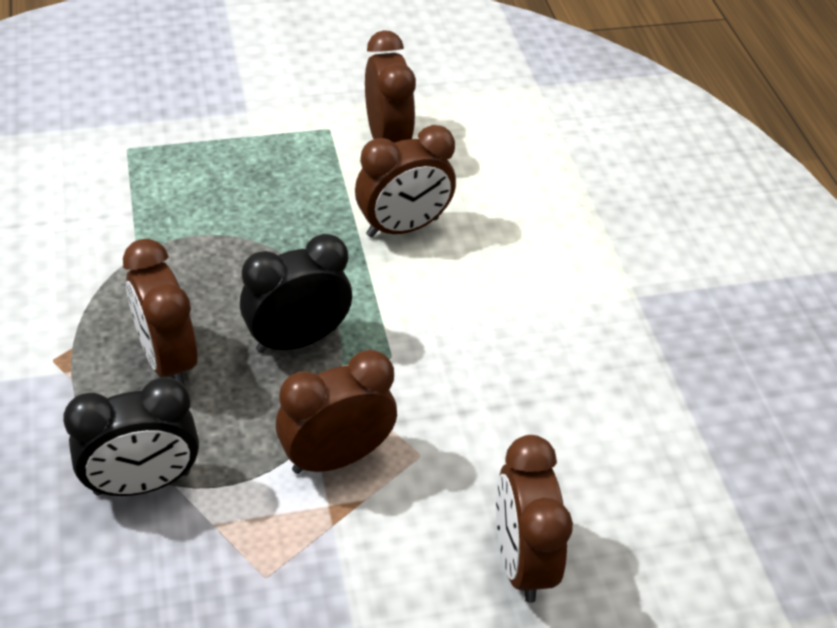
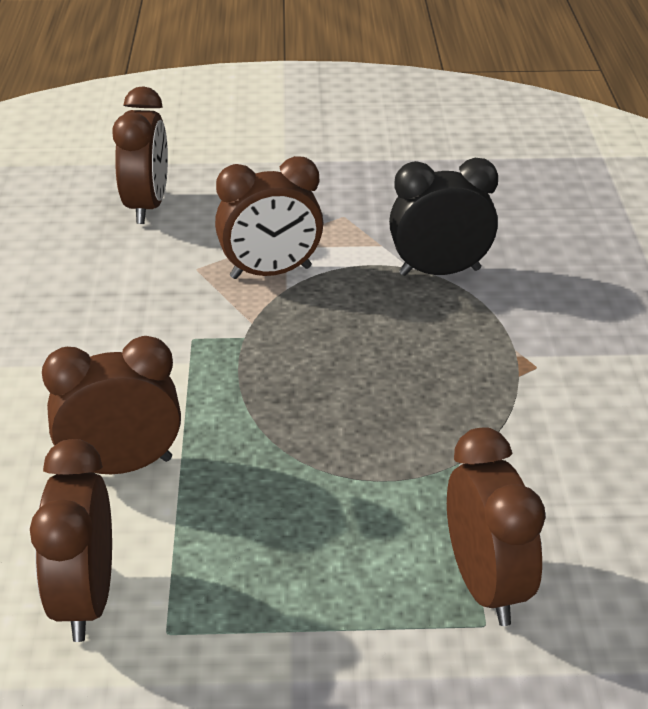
camera: 165 degrees left, 10 degrees down
brown clock [123,239,198,386] -> brown clock moved to [447,427,546,626]
black clock [240,234,352,353] -> none

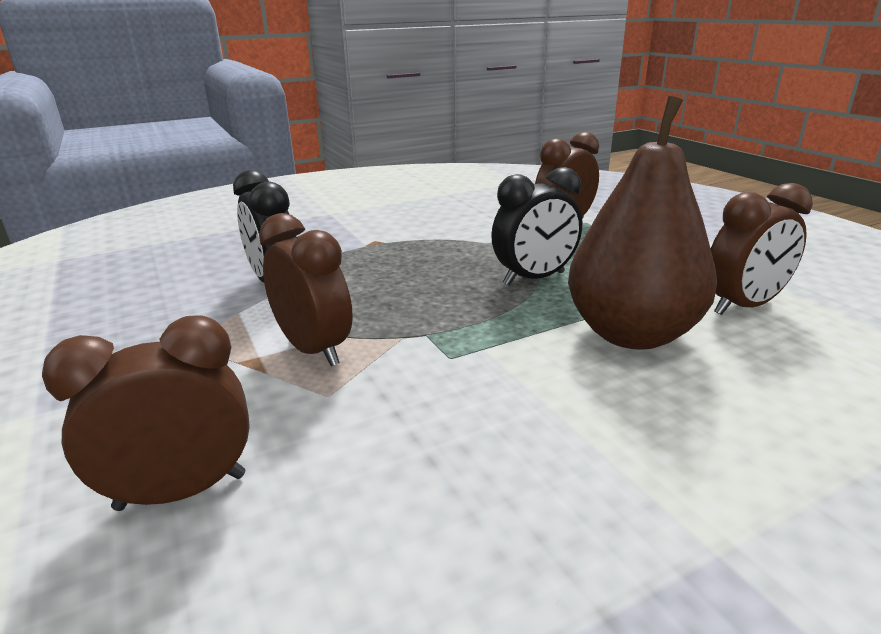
camera: 115 degrees left, 10 degrees down
brown clock [42,336,181,474] -> brown pear [568,96,717,350]
none -> black clock [491,167,582,285]

